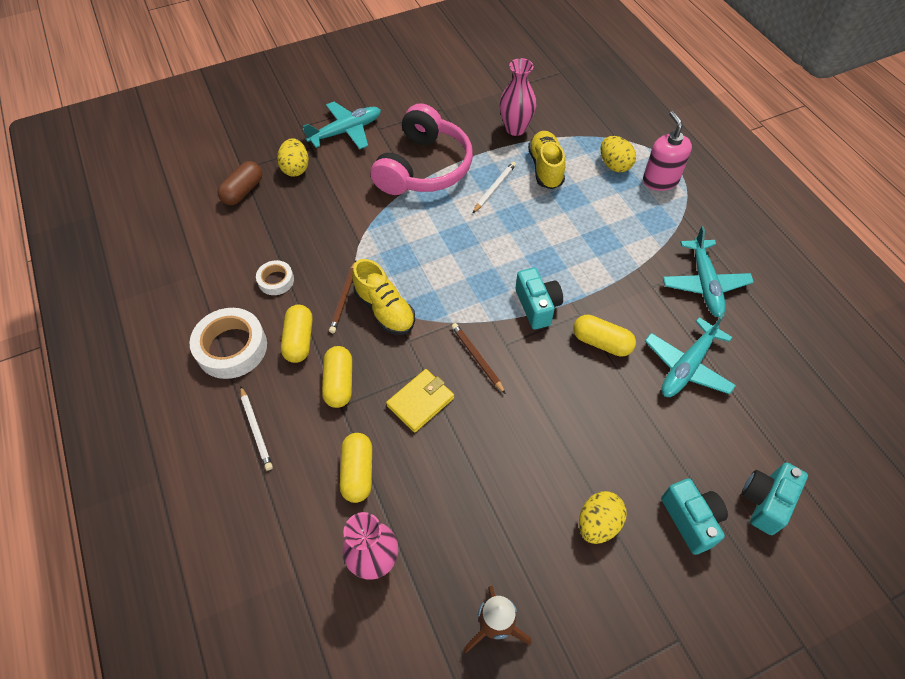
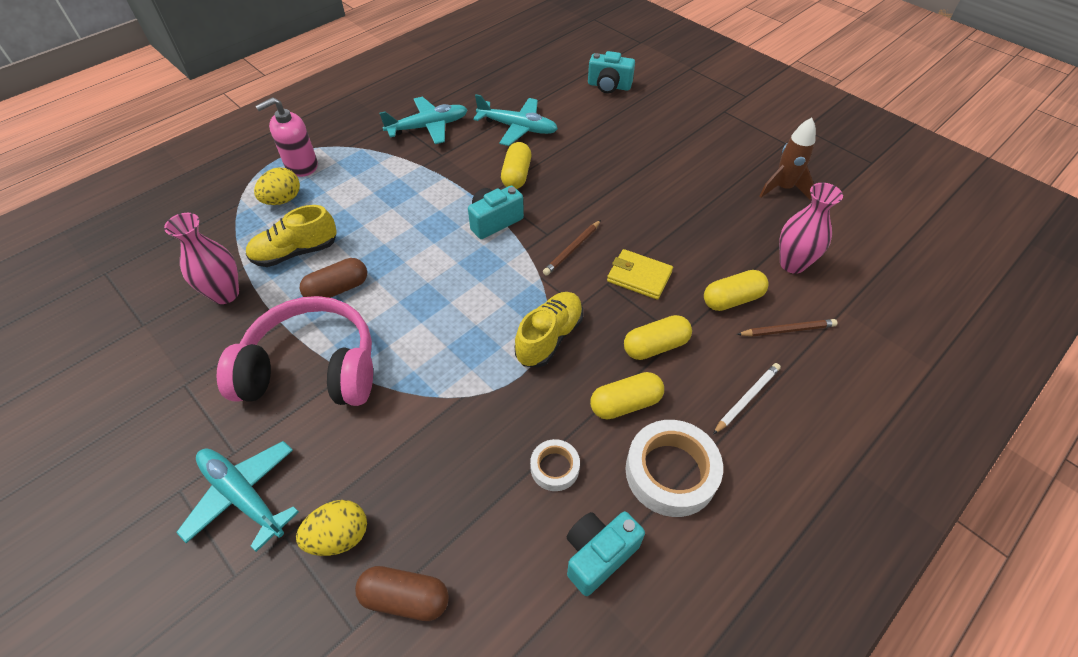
camera: 110 degrees left, 5 degrees down
brown pencil [329,261,356,333] -> brown pencil moved to [737,319,837,337]
white pencil [473,162,516,213] -> brown capsule [300,258,367,298]
yellow egg [579,491,626,544] -> none
turquoise camera [661,479,728,555] -> turquoise camera moved to [567,511,645,596]

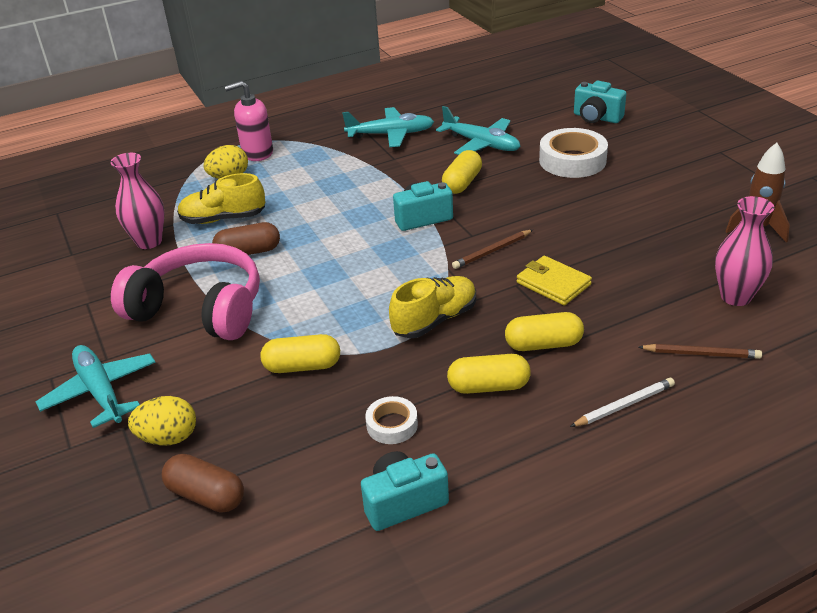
camera: 20 degrees right, 15 degrees down
white tape [626,420,723,517] -> white tape moved to [539,128,608,178]
yellow capsule [704,270,769,311] -> yellow capsule moved to [260,334,340,373]

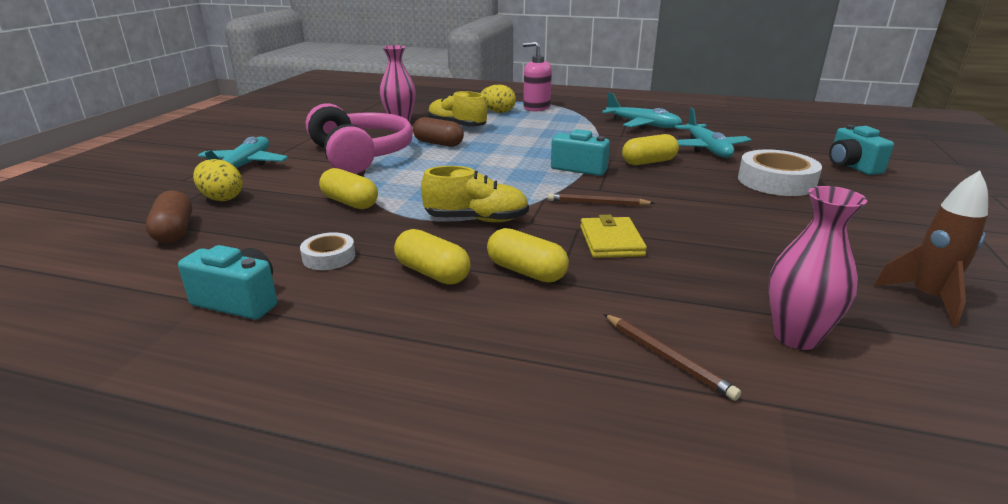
camera: 40 degrees right, 10 degrees down
white pencil [570,378,675,427] -> none

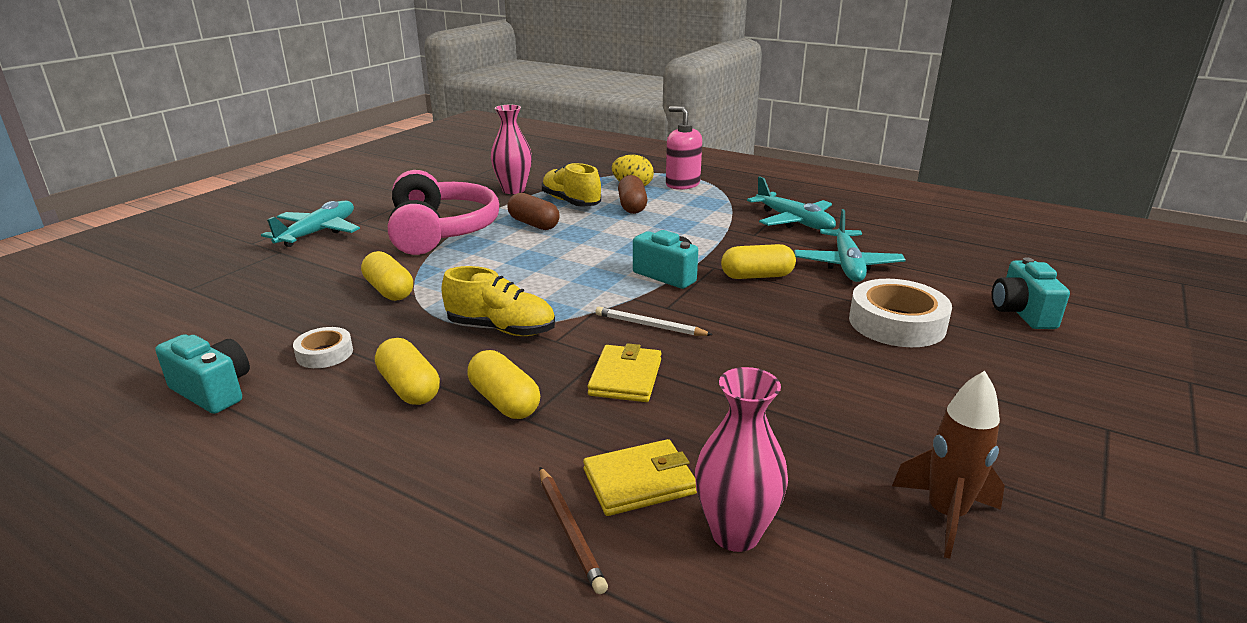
camera: 15 degrees right, 0 degrees up
brown capsule [146,191,192,243] -> brown capsule moved to [618,175,647,214]
yellow egg [193,159,243,201] -> none
brown pencil [548,193,654,206] -> white pencil [595,306,713,336]
none -> yellow wallet [583,439,697,516]

